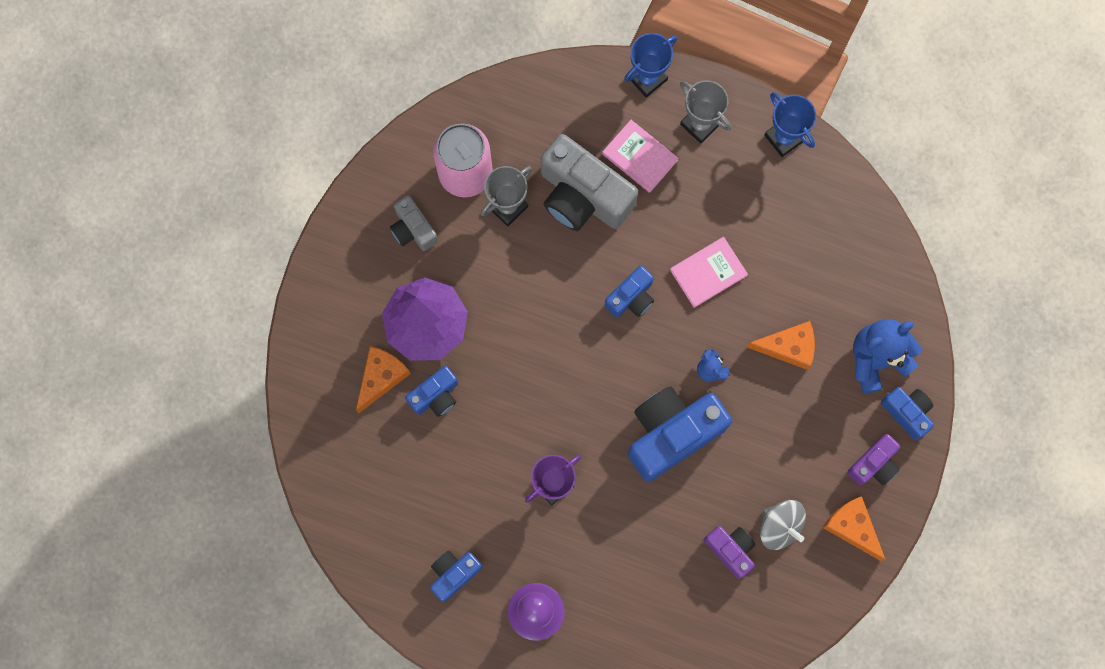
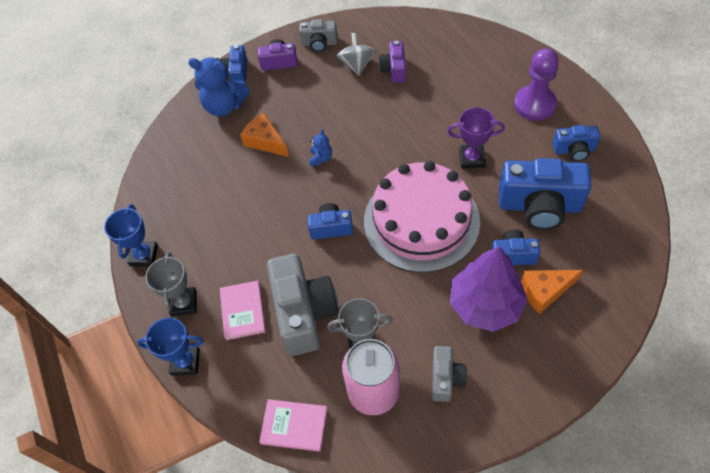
camera: 135 degrees left, 20 degrees down
blue camera [628,387,732,482] -> blue camera moved to [499,158,592,230]
pink book [670,237,748,308] -> pink book moved to [259,399,327,452]
orange cheese [822,496,886,561] -> grey camera [299,19,338,52]
none -> pink cake [364,161,480,273]

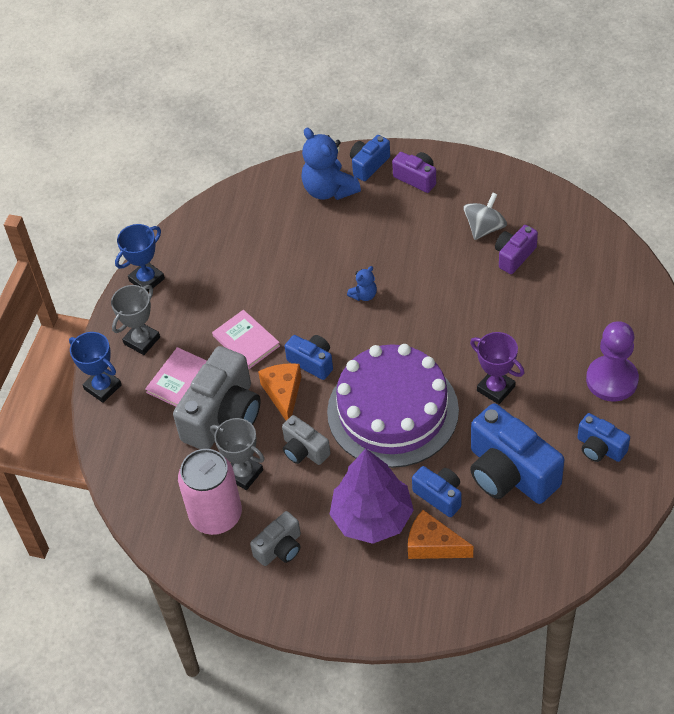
camera: 40 degrees right, 5 degrees down
orange cheese [240,113,289,157] -> orange cheese moved to [258,363,301,421]
pink book [259,399,327,452] -> pink book moved to [212,310,280,369]
grey camera [299,19,338,52] -> grey camera moved to [282,415,331,465]
pink cake [364,161,480,273] -> purple cake [327,344,459,468]

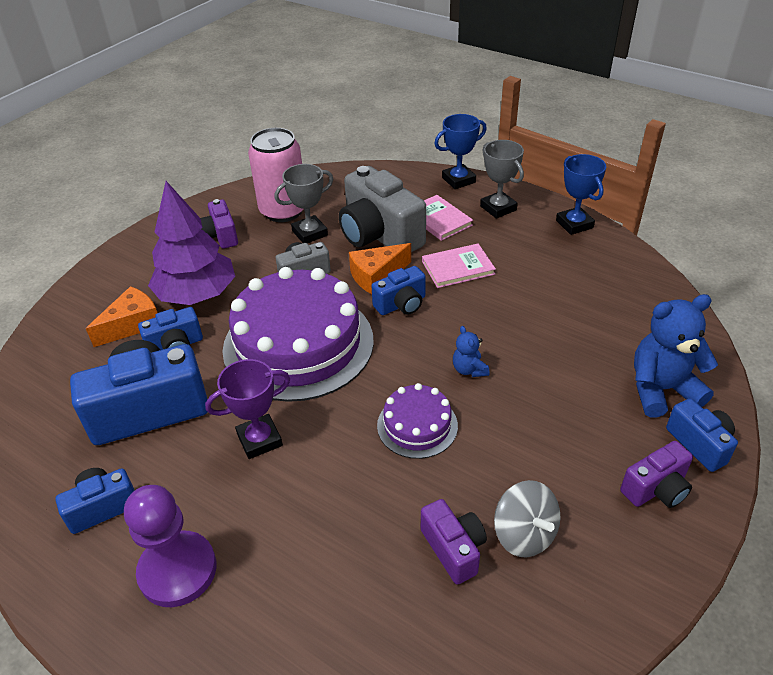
camera: 110 degrees right, 10 degrees down
grey camera [250,511,301,566] -> purple camera [200,199,238,249]
orange cheese [258,363,301,421] -> orange cheese turned 135 degrees clockwise [349,243,411,294]
none -> purple cake [377,383,458,459]

